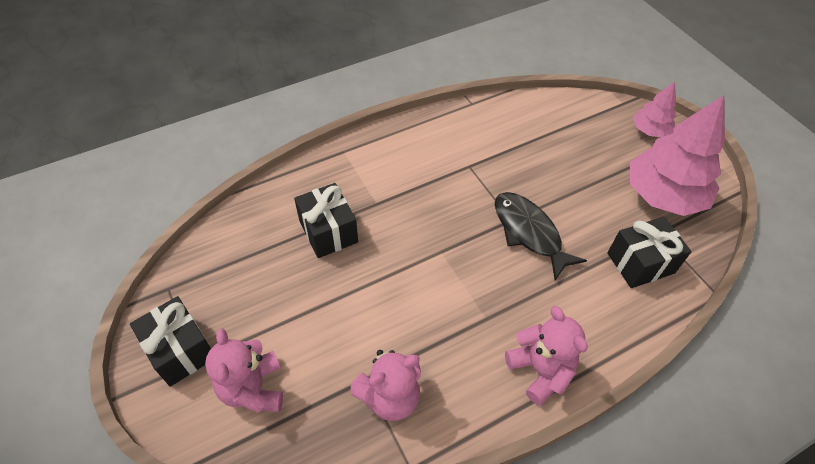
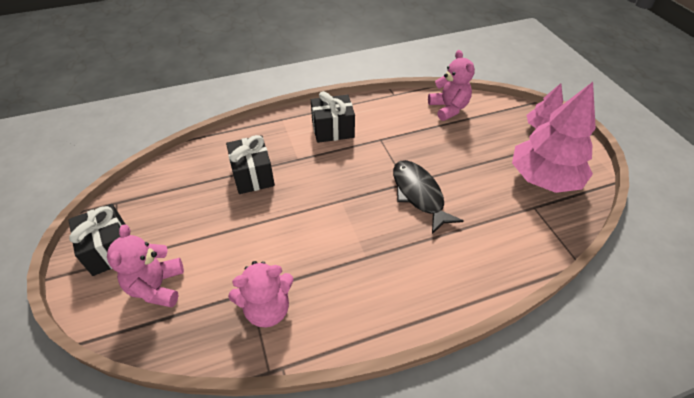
camera: 10 degrees right, 5 degrees down
pink teddy bear [505,306,587,406] -> pink teddy bear moved to [428,50,475,121]
black gift [607,216,692,288] -> black gift moved to [311,91,355,143]

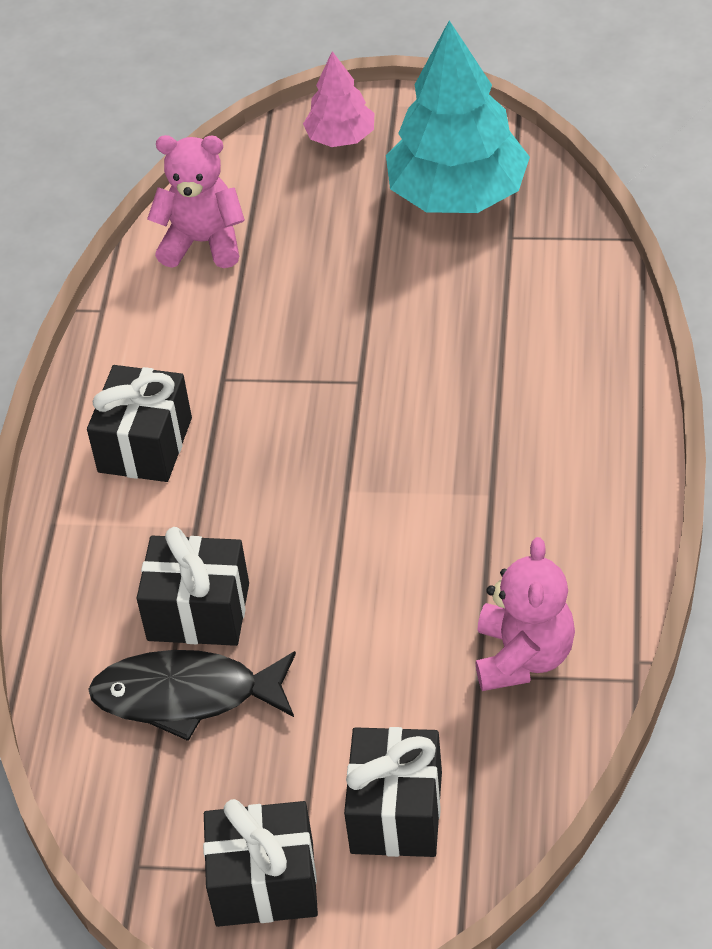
camera: 60 degrees left, 0 degrees up
pink teddy bear [107,225,184,307] -> black gift [344,727,442,857]
black fish [393,160,463,234] -> black fish moved to [88,650,296,741]
pink tree [512,82,596,193] -> turquoise tree [386,20,530,213]

